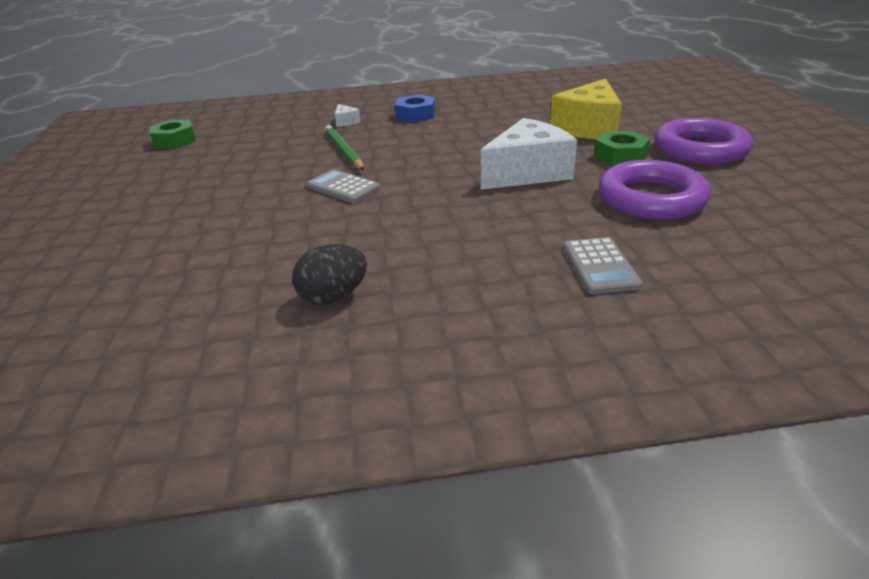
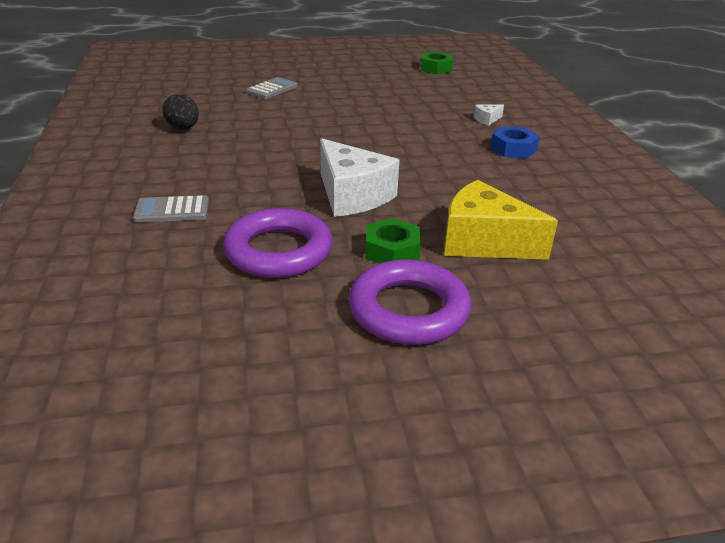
camera: 85 degrees right, 0 degrees up
grey calculator [307,169,381,203] -> grey calculator moved to [246,77,298,99]
green pencil [325,125,364,170] -> none

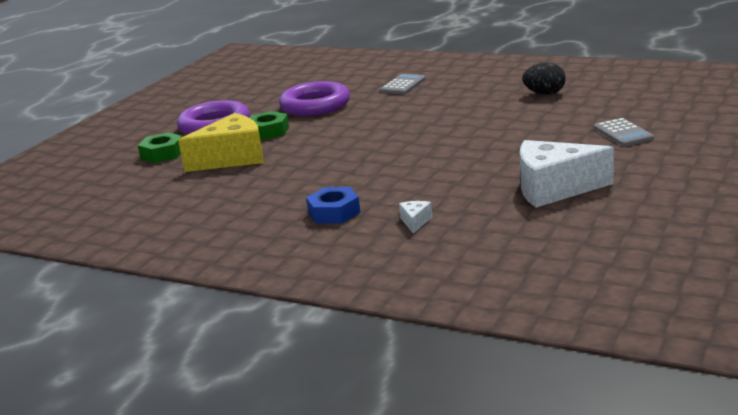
camera: 130 degrees right, 10 degrees down
white cheese [320,138,400,217] -> white cheese moved to [520,140,614,208]
green nut [421,52,453,74] -> green nut moved to [138,132,182,163]

